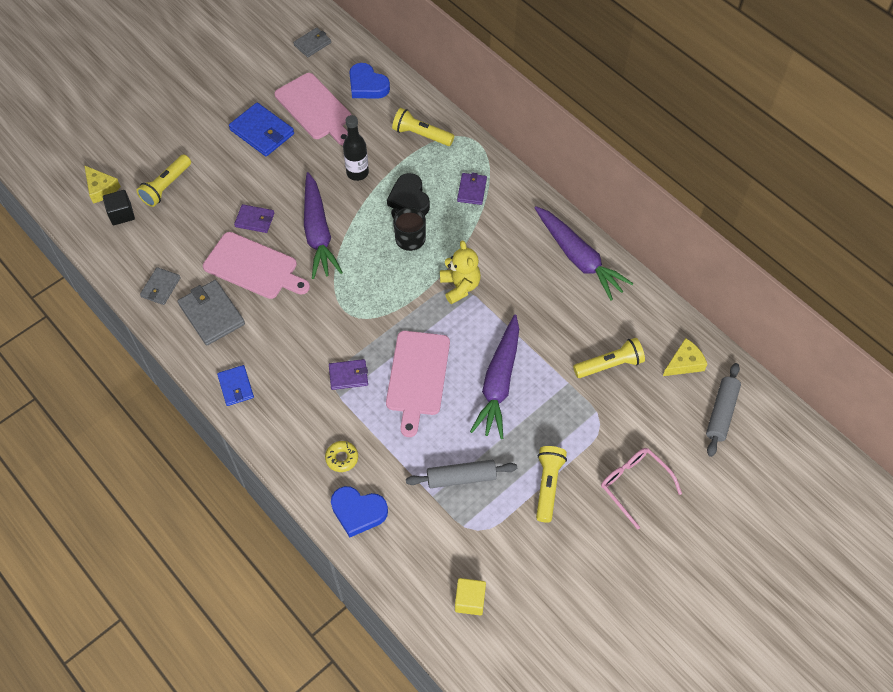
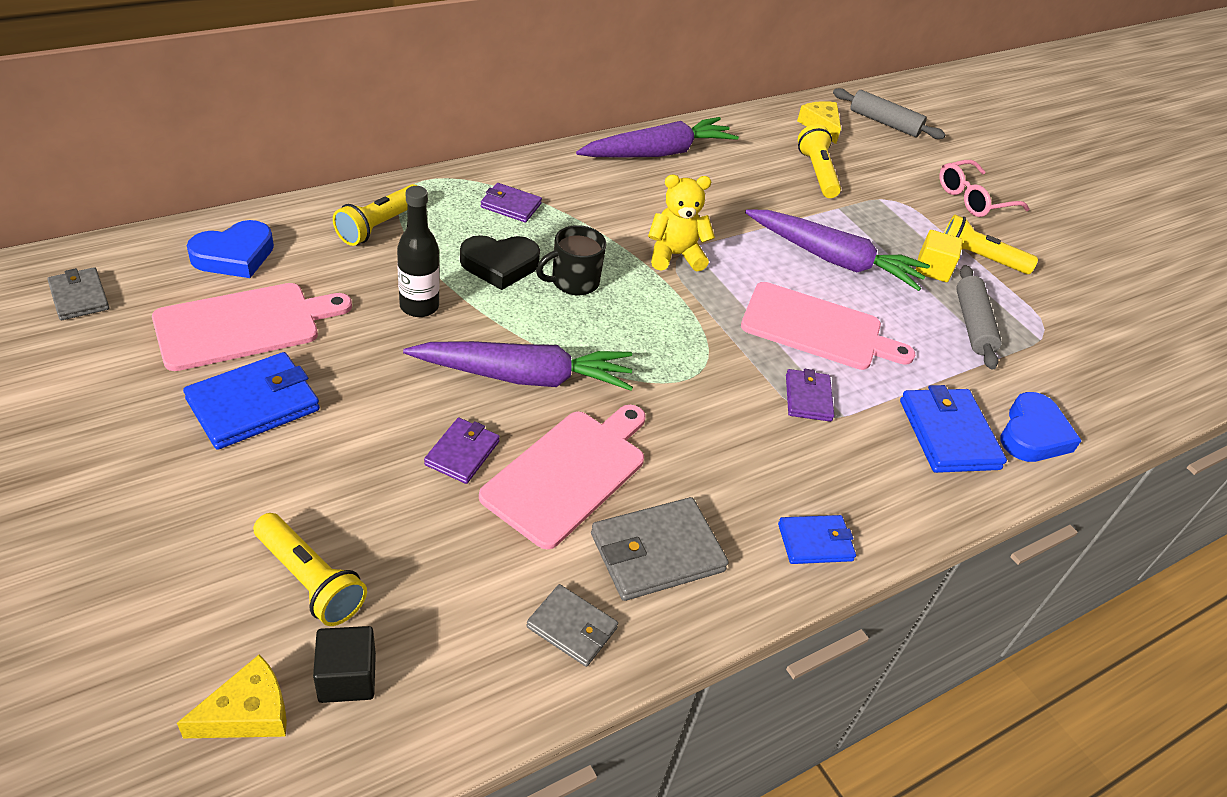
camera: 85 degrees left, 15 degrees down
yellow donut [325,441,358,472] -> blue wallet [900,385,1007,473]
yellow cube [455,578,486,615] -> yellow cube moved to [916,230,963,282]

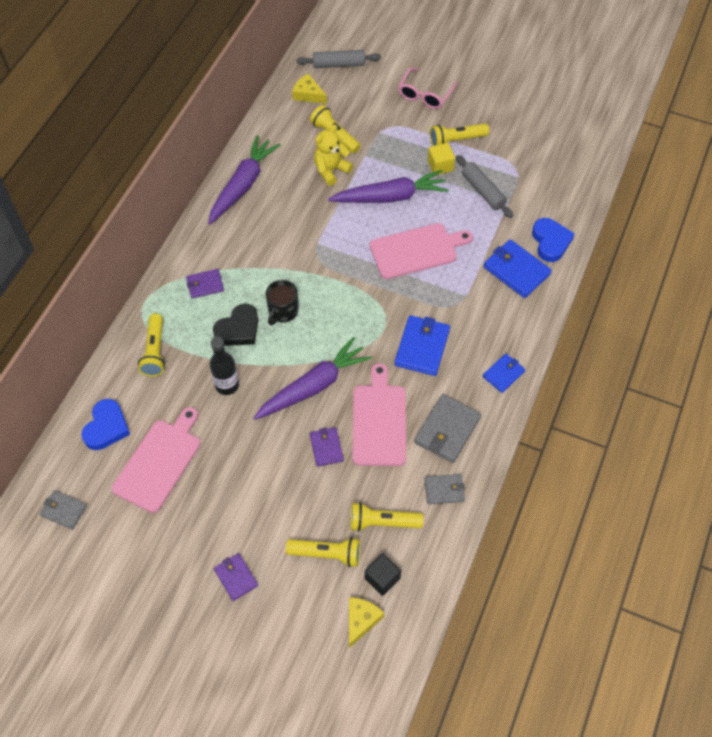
camera: 30 degrees left, 15 degrees up
blue wallet [183,352,320,450] -> blue wallet moved to [394,315,450,376]
yellow teddy bear [648,175,715,271] -> yellow teddy bear moved to [314,125,353,186]
purple wallet [786,369,834,422] -> purple wallet moved to [214,553,258,601]
none -> yellow flashlight [351,502,424,532]

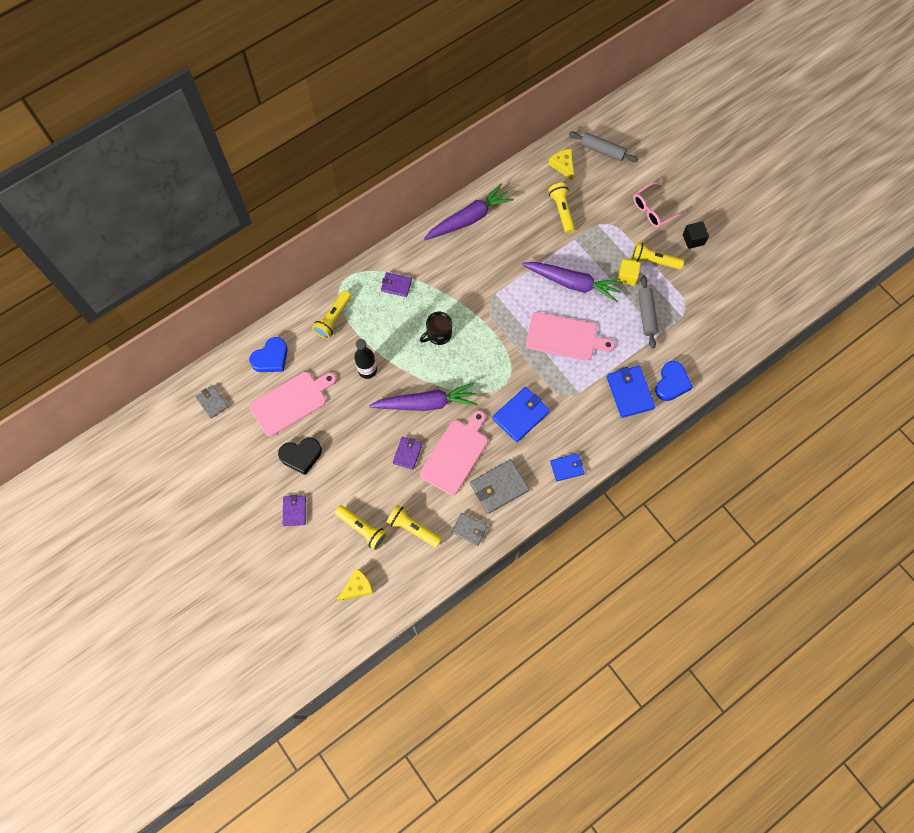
camera: 30 degrees right, 10 degrees up
black heart [213,304,258,346] -> black heart moved to [278,438,322,475]
yellow teddy bear [314,125,353,186] -> none
black cube [365,553,401,596] -> black cube moved to [683,221,709,249]

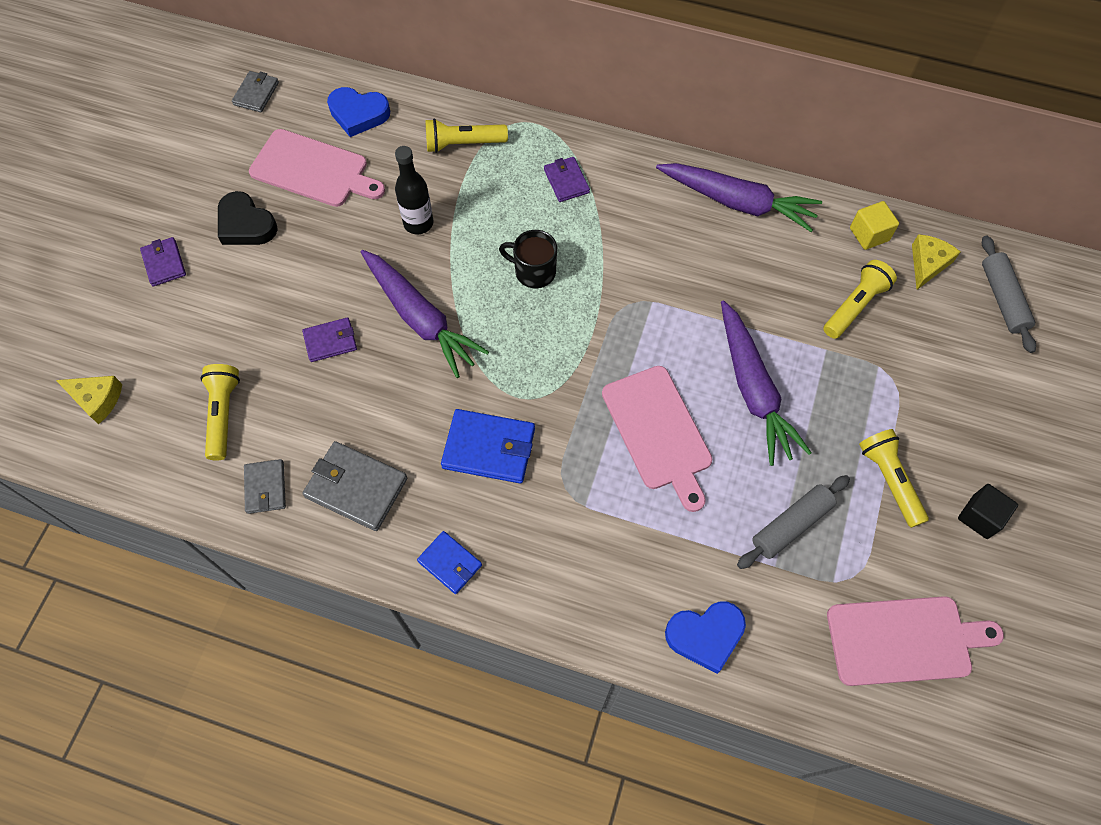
camera: 55 degrees right, 5 degrees down
purple wallet [283,495,306,526] -> purple wallet turned 75 degrees counterclockwise [140,237,186,286]
yellow flashlight [335,505,388,550] -> none
pink cutting board [420,411,488,495] -> pink cutting board moved to [827,596,1004,686]
blue wallet [607,366,655,418] -> none
yellow cube [617,259,641,286] -> yellow cube moved to [850,201,899,250]
pink glasses [633,182,686,228] -> none

